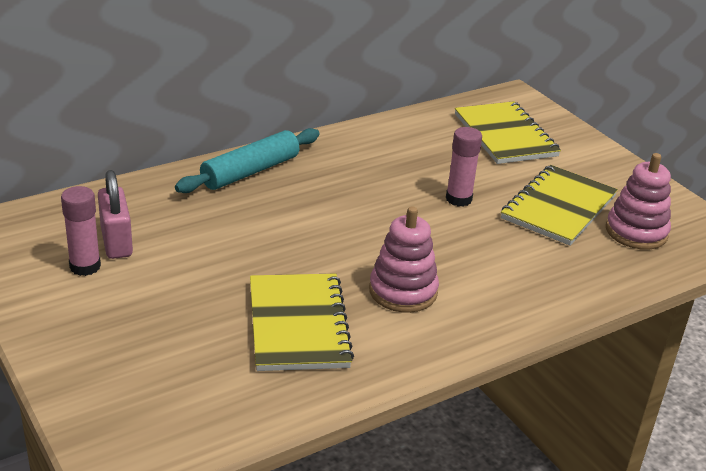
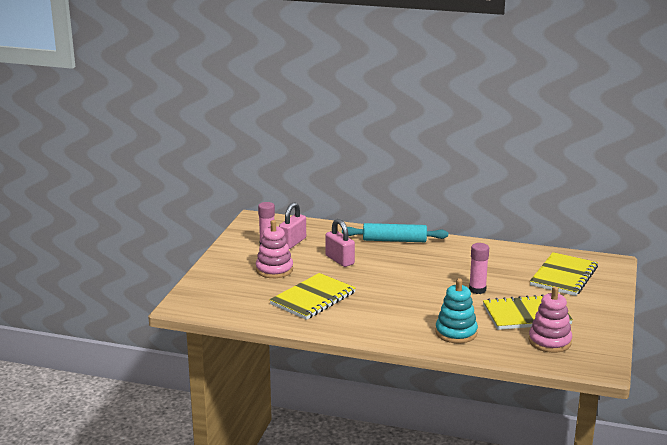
camera: 50 degrees right, 10 degrees down
pink stacking toy [369,206,439,313] -> pink stacking toy moved to [256,220,293,278]
none -> pink padlock [325,219,355,267]
none -> turquoise stacking toy [435,278,478,343]

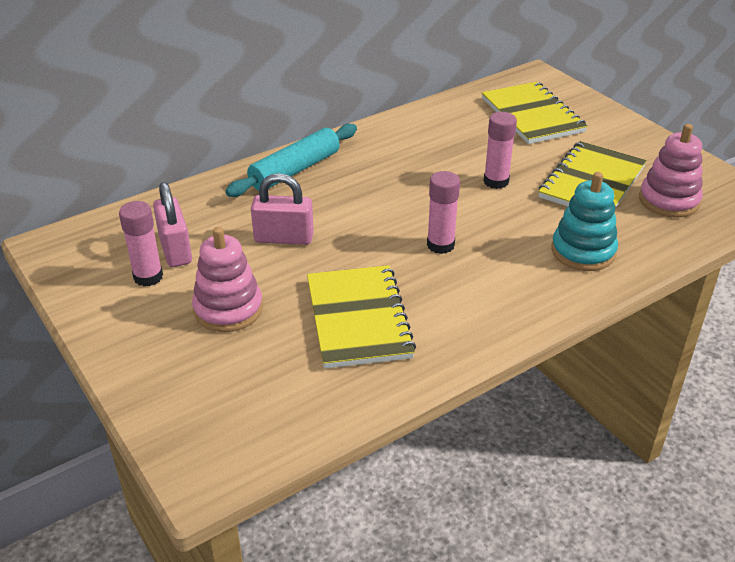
camera: 50 degrees left, 15 degrees up
none -> pink glue stick [427,171,460,254]

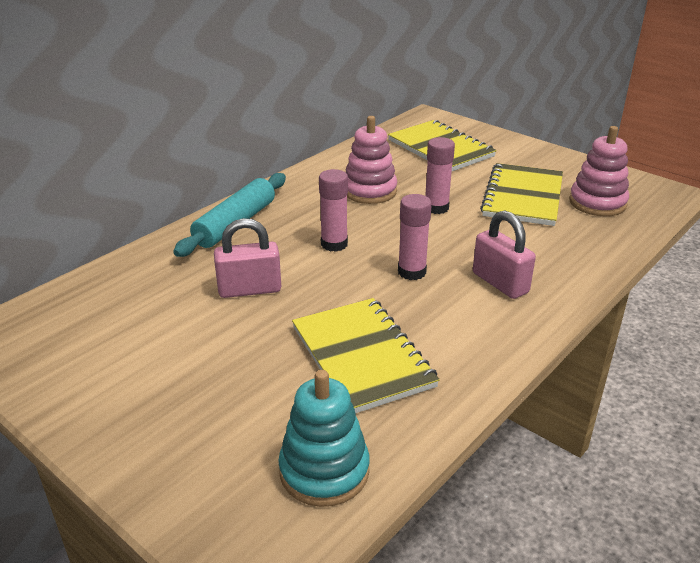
camera: 15 degrees left, 5 degrees down
pink glue stick [119,201,163,286] -> pink glue stick moved to [319,169,348,252]
pink padlock [153,182,192,267] -> pink padlock moved to [473,211,536,299]
pink stacking toy [192,227,263,332] -> pink stacking toy moved to [346,116,397,204]
turquoise stacking toy [551,172,618,271] -> turquoise stacking toy moved to [278,370,370,507]

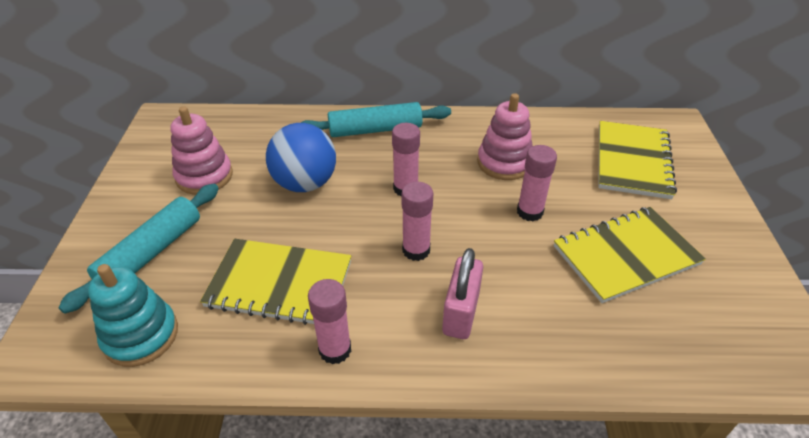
camera: 50 degrees right, 10 degrees up
pink padlock [214,218,281,298] -> blue ball [266,123,336,192]
yellow notebook [292,298,440,413] -> yellow notebook turned 75 degrees clockwise [200,239,352,325]
pink stacking toy [569,126,629,216] -> pink stacking toy moved to [171,106,233,195]
none -> turquoise rolling pin [58,184,219,314]
none -> pink glue stick [308,279,351,364]

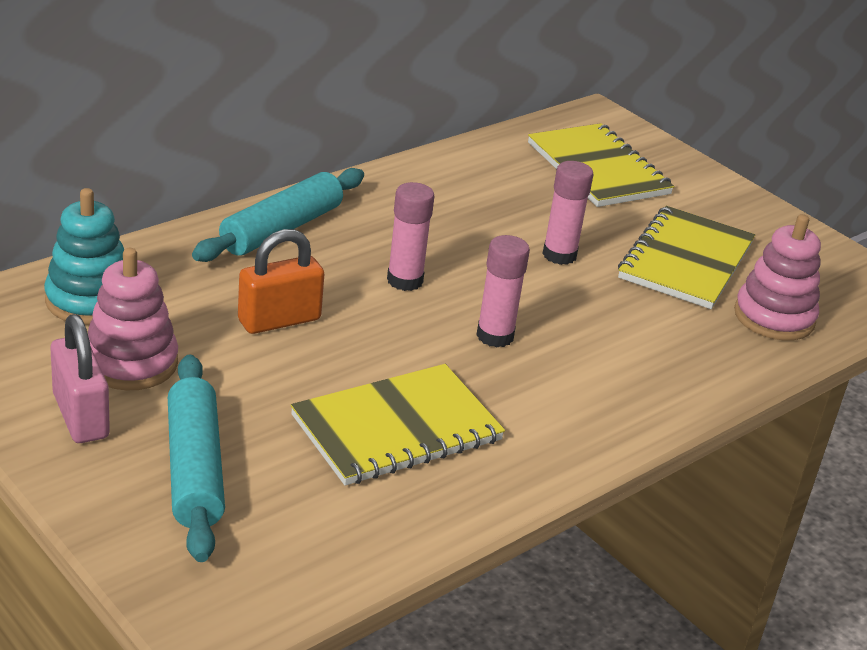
camera: 45 degrees left, 10 degrees down
turquoise stacking toy [88,264,178,367] -> turquoise stacking toy moved to [44,188,124,325]
blue ball [266,123,336,192] -> orange padlock [238,229,324,334]
pink glue stick [308,279,351,364] -> none
pink padlock [442,248,483,339] -> pink padlock moved to [50,314,110,443]
pink stacking toy [477,93,533,180] -> pink stacking toy moved to [734,214,821,341]

